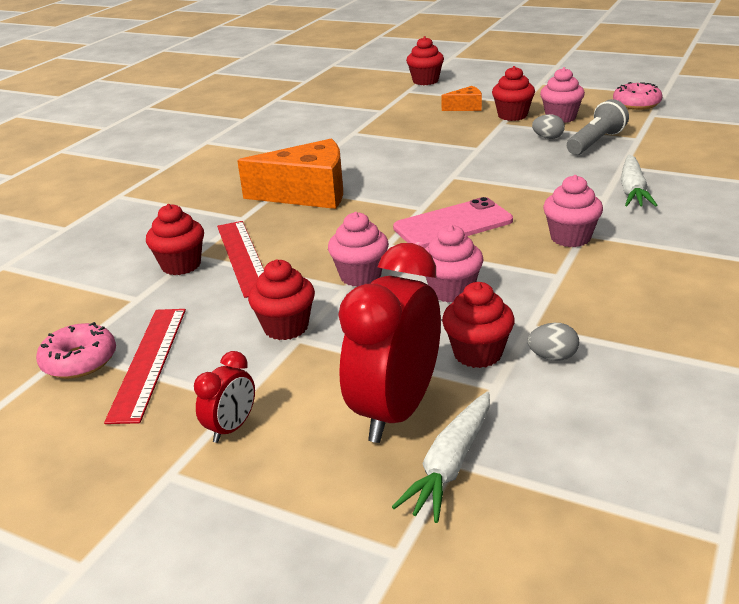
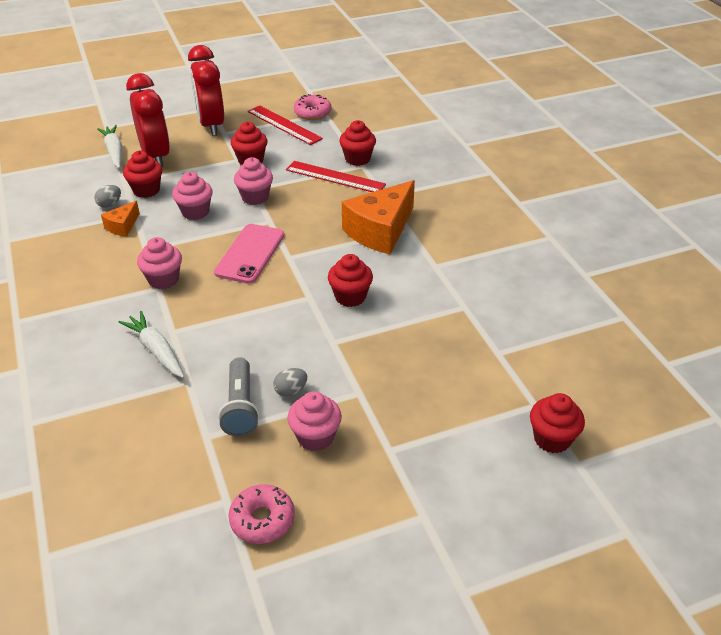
camera: 130 degrees right, 10 degrees up
red clock [194,351,255,443] -> red clock [188,45,224,136], size x2.11
orange cheese [441,86,482,111] -> orange cheese moved to [101,201,140,237]
red cupcake [492,66,535,121] -> red cupcake moved to [328,254,373,307]

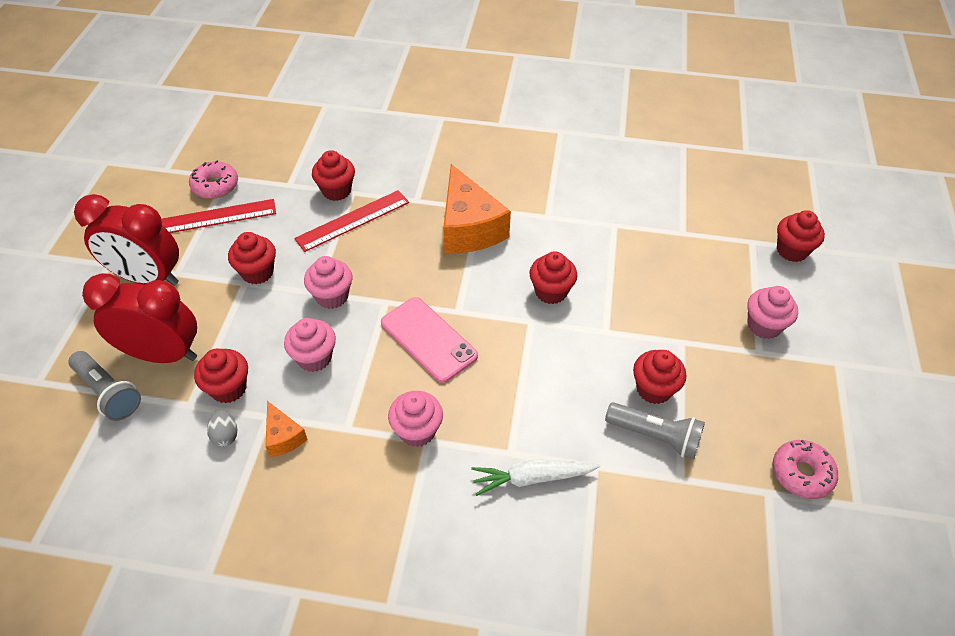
camera: 60 degrees left, 10 degrees up
white carrot [97,125,122,168] -> grey flashlight [68,351,141,421]
grey egg [273,368,307,397] -> red cupcake [633,350,686,404]
pink cupcake [287,391,342,451] -> pink cupcake moved to [747,286,798,339]

